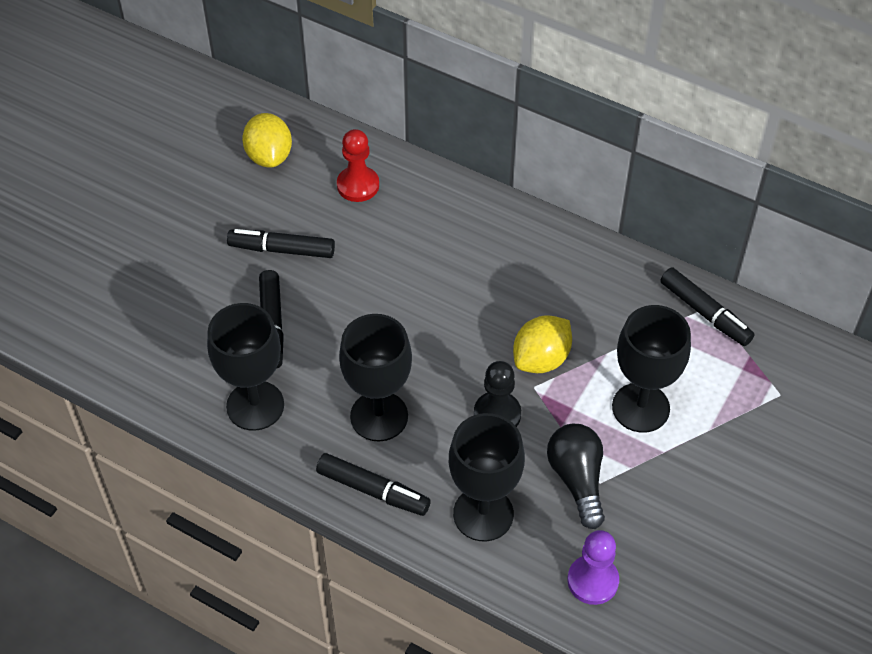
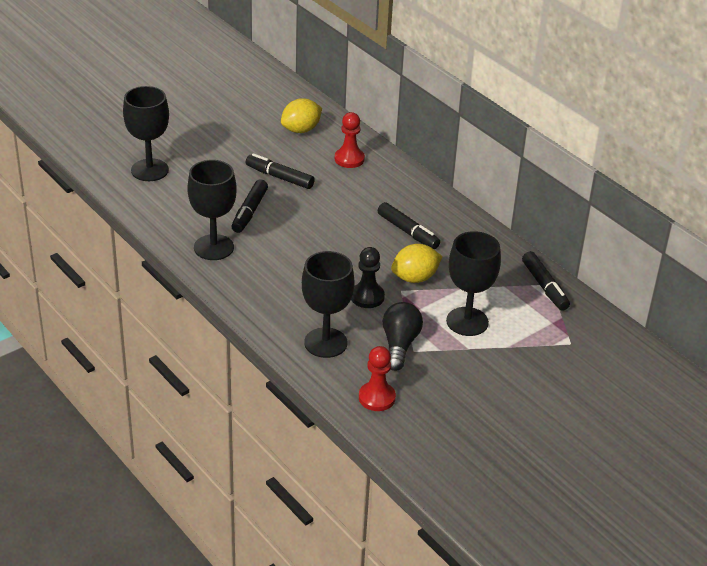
camera: 20 degrees right, 15 degrees down
yellow lemon [242,113,292,168] -> yellow lemon turned 45 degrees clockwise [281,98,322,133]
black marker [316,453,431,516] -> black marker moved to [378,202,440,249]
black goblet [339,314,412,441] -> black goblet moved to [123,86,169,181]
purple pawn [568,530,619,605] -> red pawn [359,346,396,411]

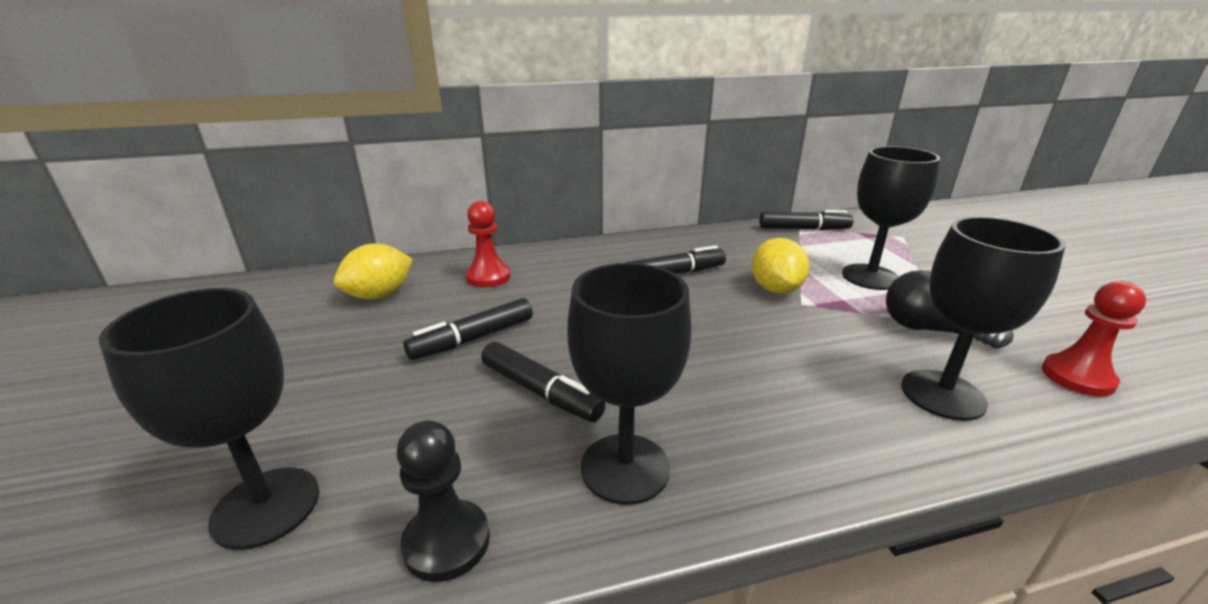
camera: 65 degrees left, 10 degrees down
yellow lemon [281,98,322,133] -> yellow lemon turned 60 degrees clockwise [334,243,413,299]
black pawn [351,247,385,308] -> black pawn moved to [396,420,490,582]

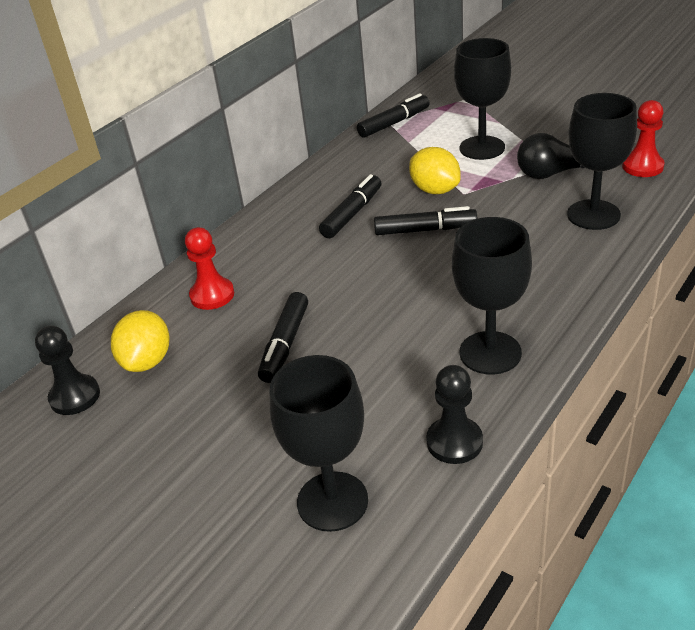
camera: 35 degrees left, 10 degrees up
black marker [481,342,605,422] -> black marker moved to [374,206,478,235]
none -> black pawn [35,326,100,415]

